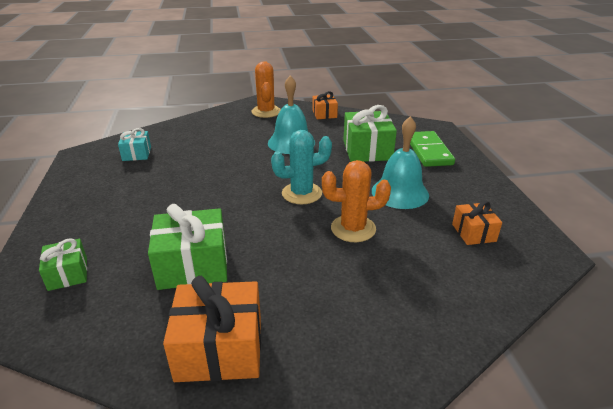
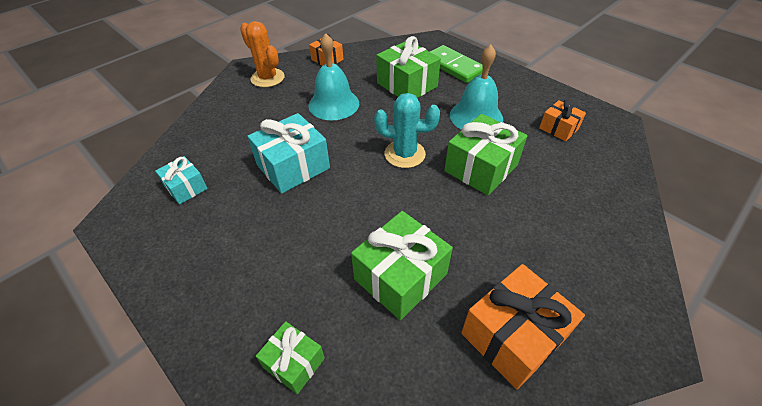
camera: 35 degrees left, 15 degrees up
turquoise cactus [271,130,332,204] -> turquoise cactus turned 60 degrees clockwise [374,93,440,168]
orange cactus [322,160,391,242] -> green gift [444,114,527,196]
none -> turquoise gift [247,113,330,194]

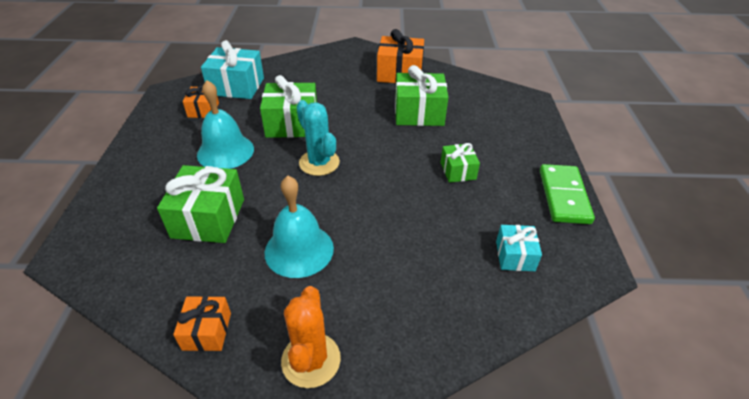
camera: 135 degrees left, 5 degrees down
turquoise gift [247,113,330,194] -> turquoise gift moved to [201,40,264,99]
green gift [256,321,325,394] -> green gift moved to [441,143,480,183]
green domino [430,45,483,83] -> green domino moved to [540,164,595,224]

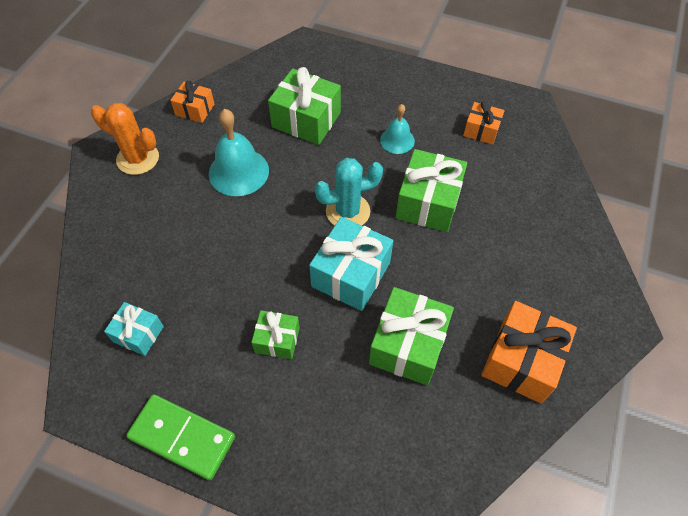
camera: 110 degrees right, 15 degrees up
turquoise bell [197,80,254,169] -> turquoise bell [380,104,415,154], size x0.60
turquoise gift [201,40,264,99] -> turquoise gift moved to [309,217,393,311]

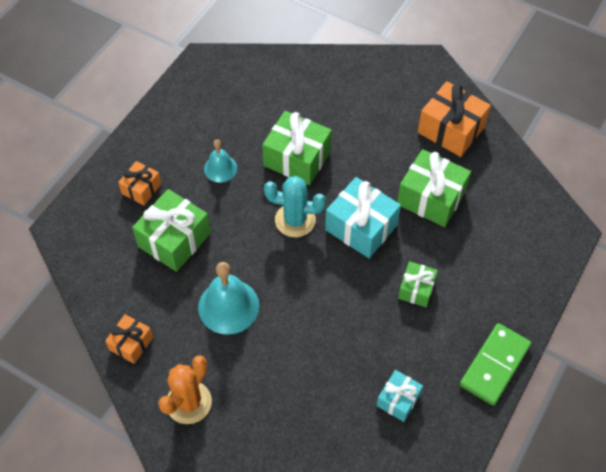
camera: 80 degrees left, 0 degrees up
turquoise cactus [315,158,383,226] -> turquoise cactus turned 75 degrees counterclockwise [264,176,326,237]
orange gift [463,101,505,144] -> orange gift moved to [118,161,162,205]

